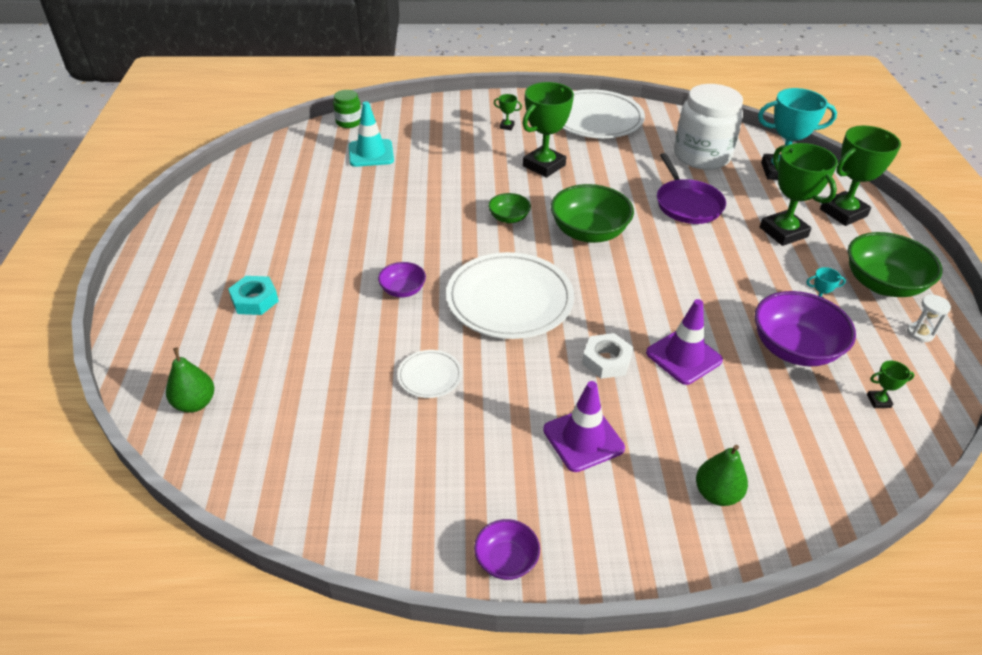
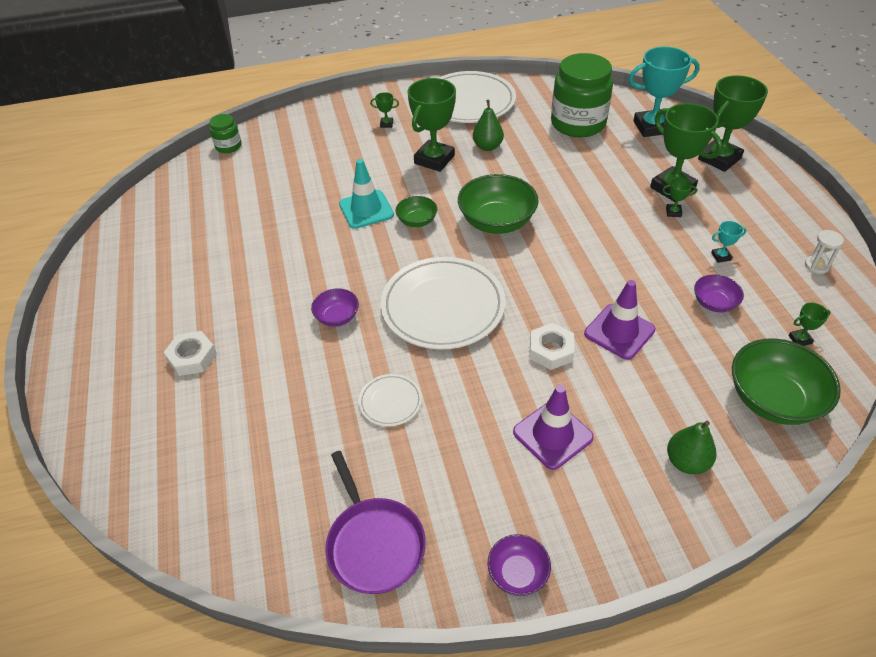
camera: 10 degrees left, 5 degrees up
green pear [166,348,214,412] -> green pear moved to [473,100,504,151]
turquoise nut [228,276,279,315] -> white nut [163,331,217,376]
turquoise traffic cone [349,101,394,167] -> turquoise traffic cone moved to [339,159,394,229]
purple pan [657,153,726,224] -> purple pan moved to [325,451,426,594]
white jar [674,84,743,170] -> green jar [551,53,613,137]
purple bowl [755,291,856,367] -> purple bowl [694,275,744,312], size x0.53
green bowl [848,232,942,297] -> green bowl moved to [732,338,841,425]
none -> green trophy [662,178,697,217]

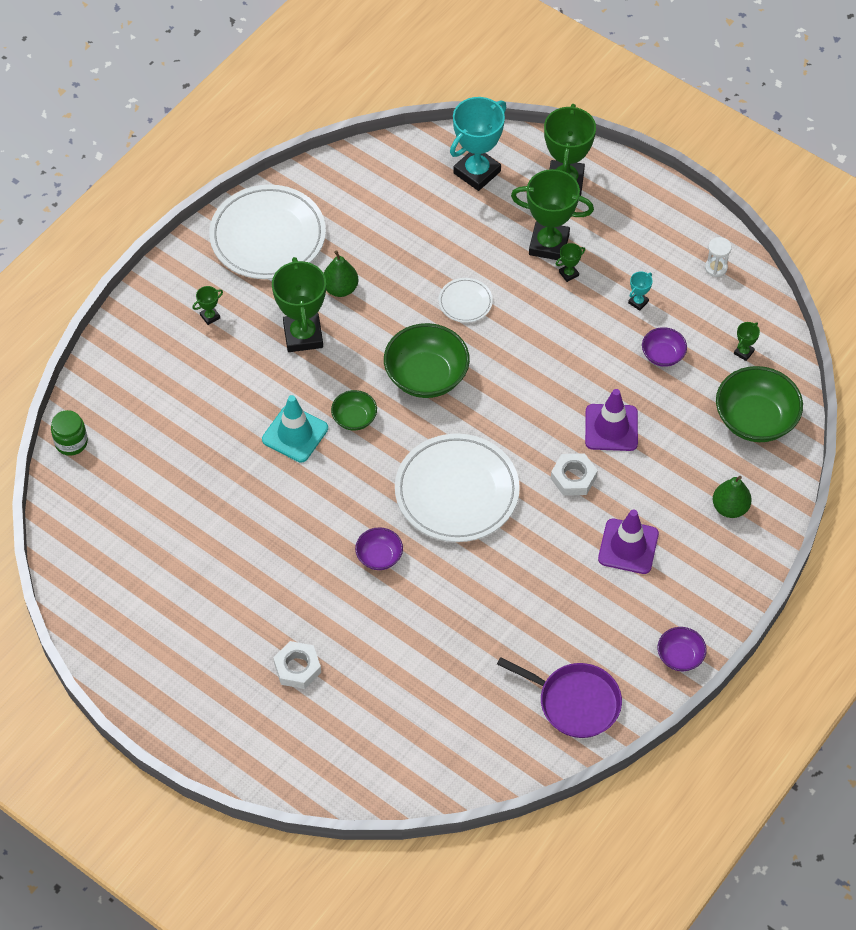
camera: 40 degrees left, 10 degrees up
white plate [359,374,422,426] -> white plate moved to [439,278,493,323]
green jar [551,53,613,137] -> none

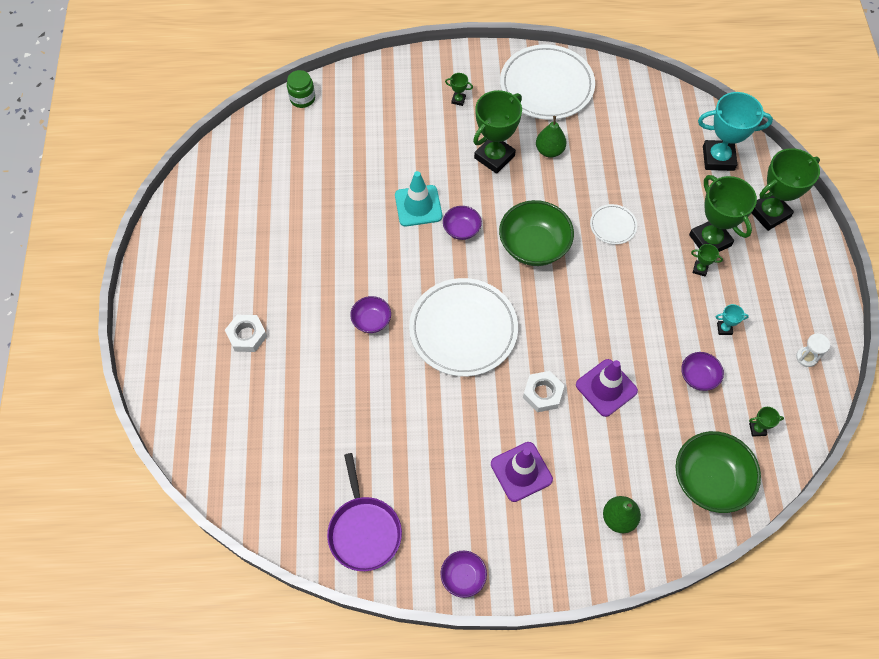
camera: 50 degrees right, 5 degrees up
green bowl [331,390,377,431] -> purple bowl [443,206,482,240]

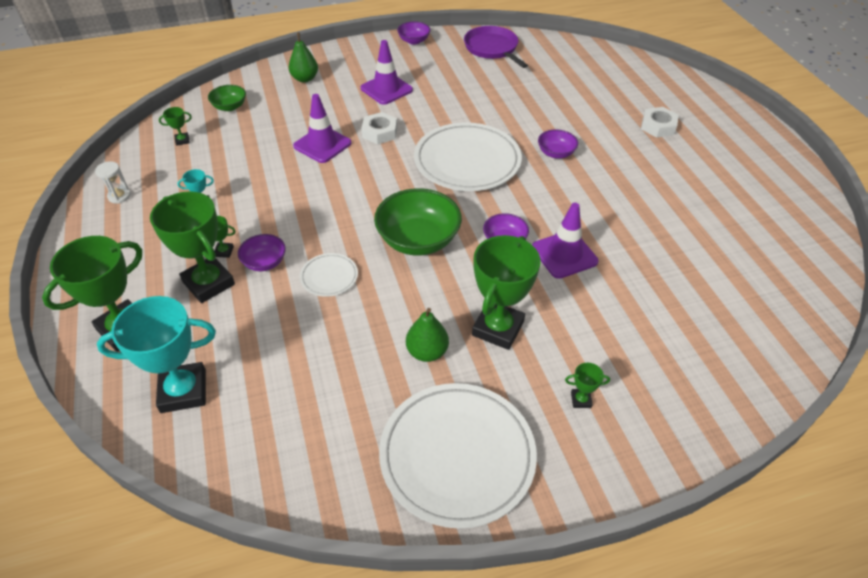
camera: 165 degrees right, 15 degrees down
green jar [287,70,315,108] -> none
turquoise traffic cone [395,171,442,227] -> purple traffic cone [532,203,599,279]
green bowl [676,431,761,513] -> green bowl [208,85,246,111], size x0.53
purple bowl [681,352,724,391] -> purple bowl moved to [238,234,286,271]

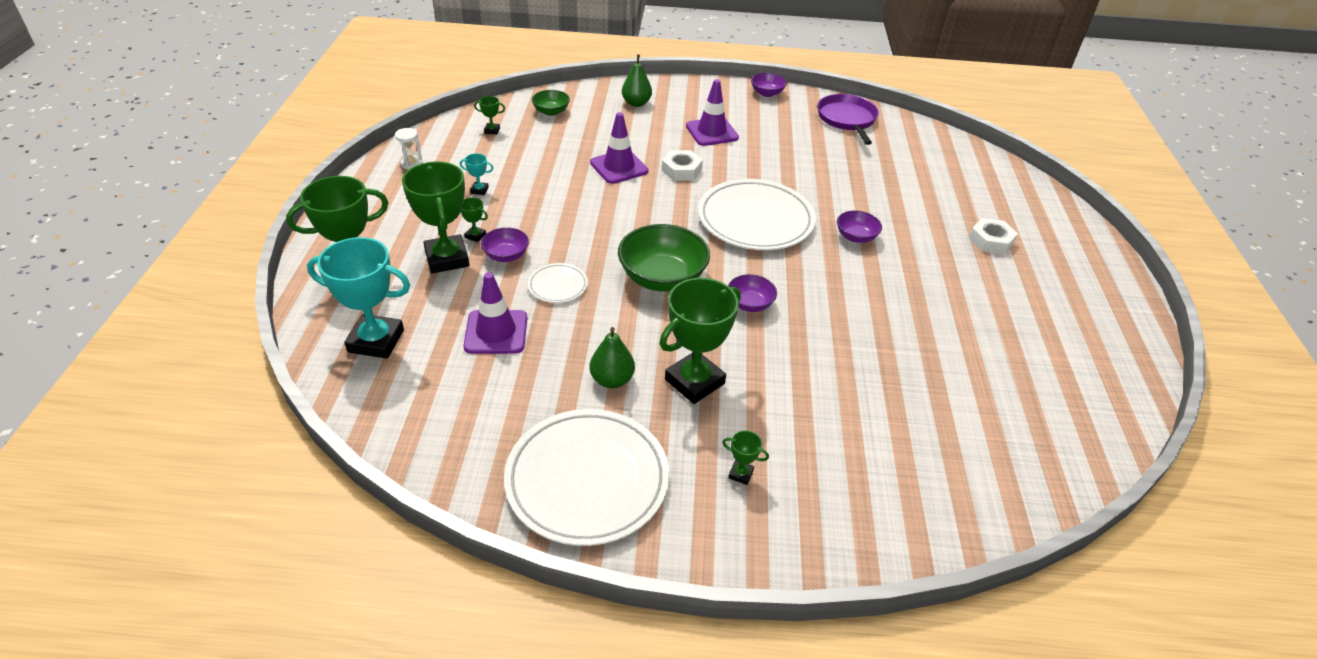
camera: 20 degrees right, 5 degrees down
purple traffic cone [532,203,599,279] -> purple traffic cone moved to [463,272,527,354]

